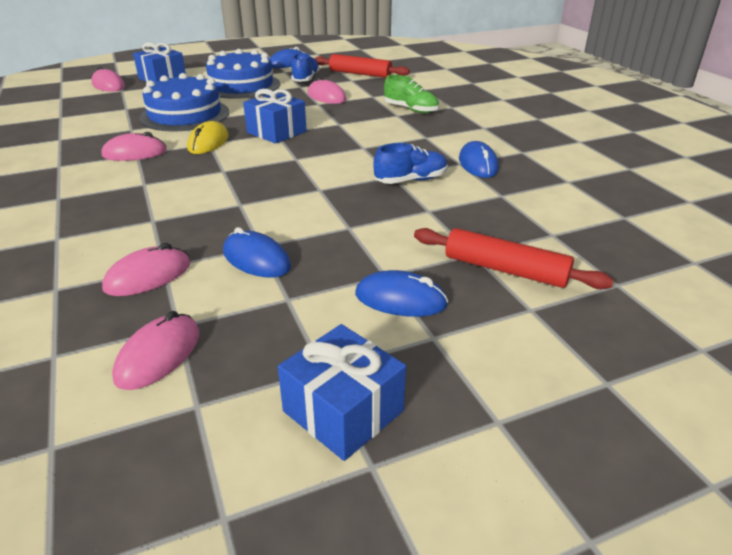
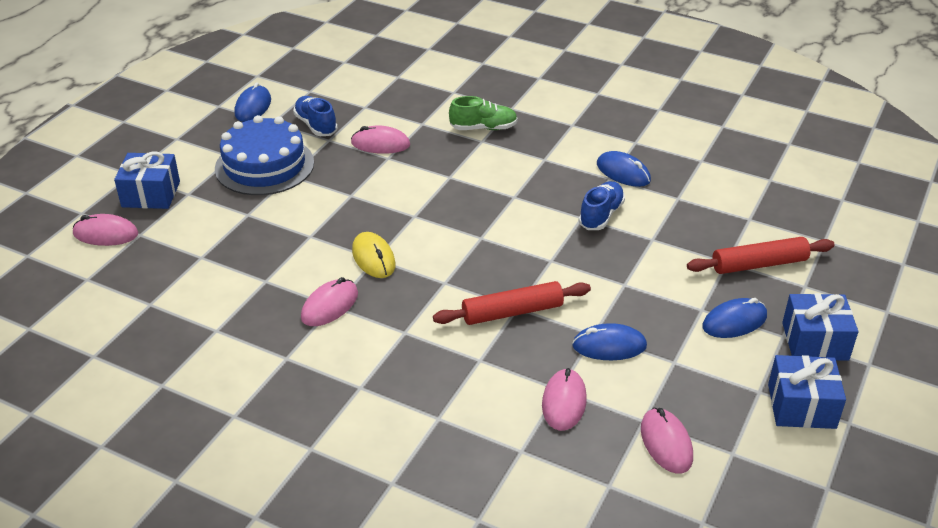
camera: 40 degrees left, 5 degrees up
blue cake [140,73,229,132] -> none
blue gift [243,89,307,144] -> blue gift moved to [782,293,858,361]
red rolling pin [314,54,410,78] -> red rolling pin moved to [433,281,591,325]

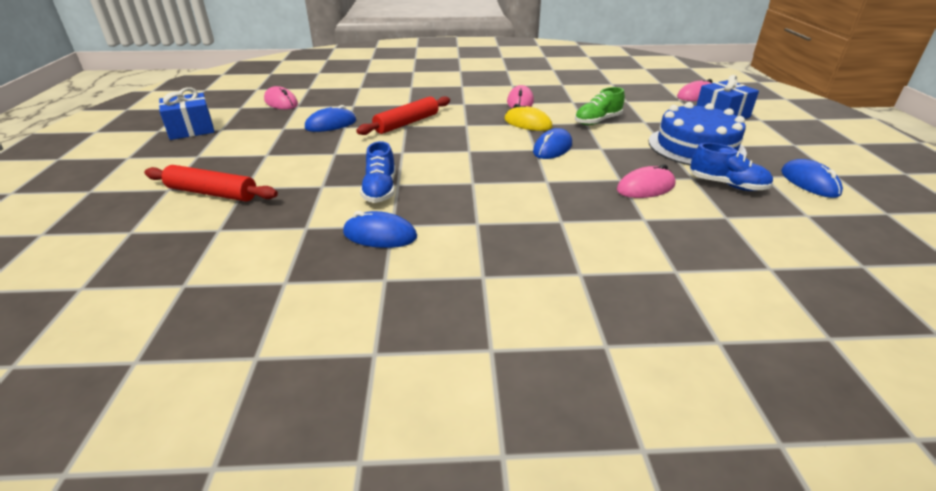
camera: 150 degrees right, 5 degrees down
green shoe [449,96,518,130] -> green shoe moved to [575,87,625,125]
pink mouse [542,368,587,431] -> none
red rolling pin [687,237,835,274] -> red rolling pin turned 60 degrees clockwise [144,165,278,201]
blue mouse [702,298,767,338] -> blue mouse moved to [533,128,572,159]
blue gift [782,293,858,361] -> none

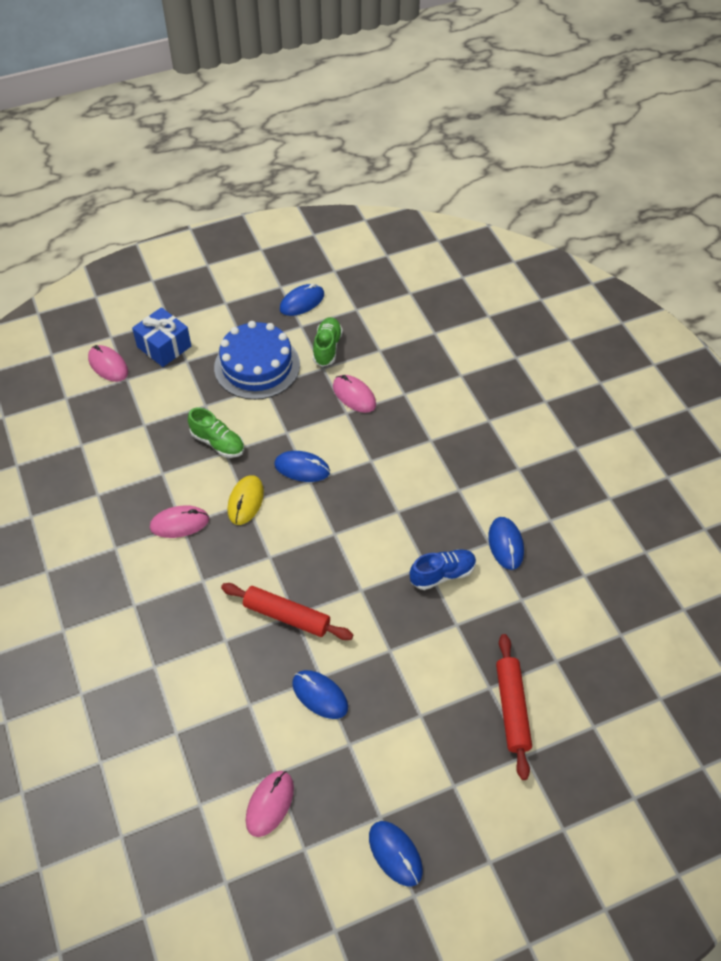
camera: 110 degrees left, 20 degrees up
blue gift [159,87,214,140] -> blue mouse [369,821,423,886]
blue shoe [690,143,773,191] -> green shoe [313,317,343,367]

